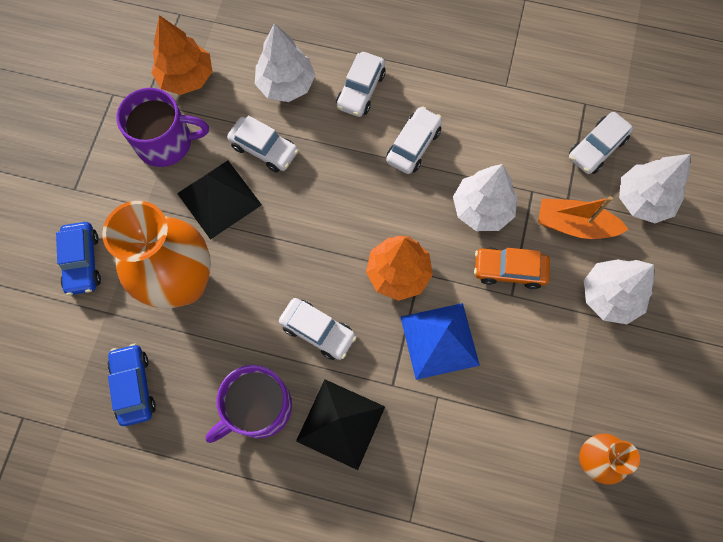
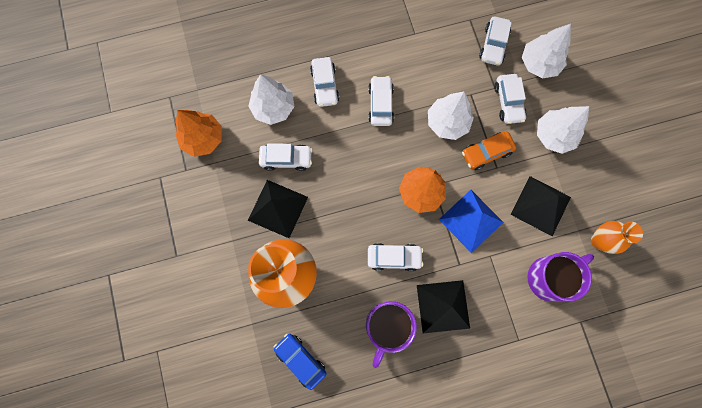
camera: 30 degrees left, 5 degrees up
blue car [56,222,101,295] -> none
purple mug [116,88,209,167] -> purple mug moved to [527,252,594,301]
orange boat [538,196,629,239] -> white car [494,74,526,124]
none -> black pyramid [511,176,571,236]

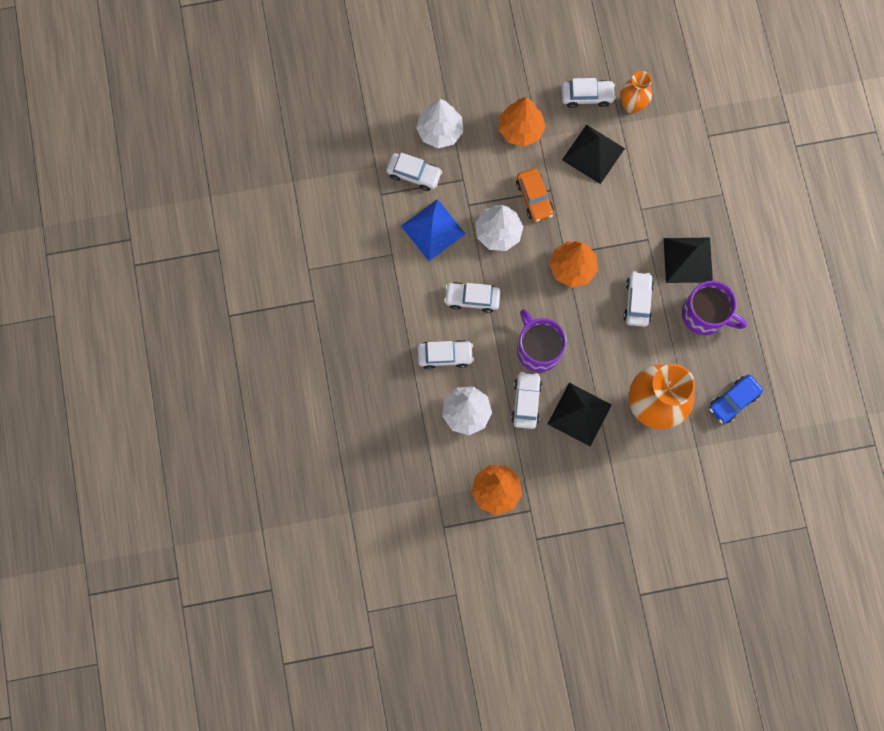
camera: 85 degrees left, 0 degrees up
blue pyramid [439,190,503,253] -> blue pyramid moved to [401,199,465,261]
white car [494,74,526,124] -> white car moved to [561,78,616,108]
purple mug [527,252,594,301] -> purple mug moved to [517,309,567,372]
white tree [537,106,589,154] -> orange tree [499,97,546,147]

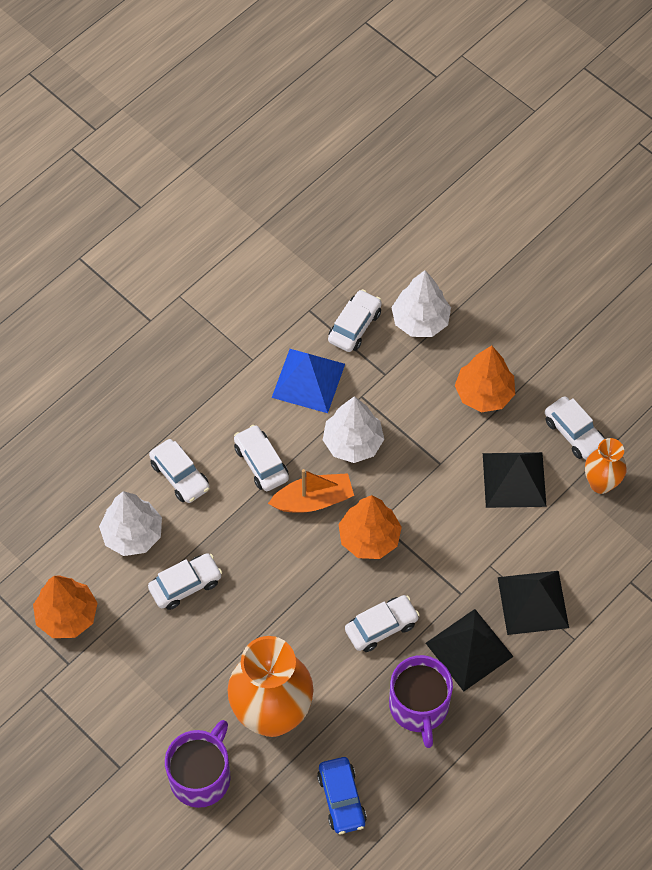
camera: 55 degrees right, 15 degrees down
white car [386,153,442,191] -> white car turned 135 degrees counterclockwise [328,289,382,352]
orange car [516,168,554,222] -> none
purple mug [517,309,567,372] -> purple mug moved to [165,720,231,808]
black pyramid [548,383,612,446] -> black pyramid moved to [498,571,569,635]
blue car [709,375,763,424] -> blue car turned 120 degrees counterclockwise [317,757,367,834]
none -> orange boat [268,469,354,513]

